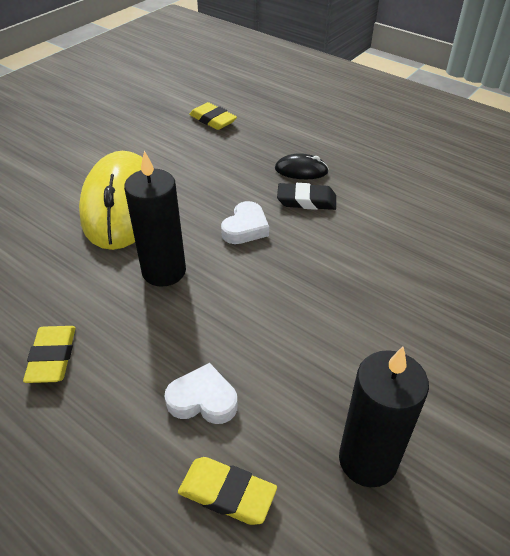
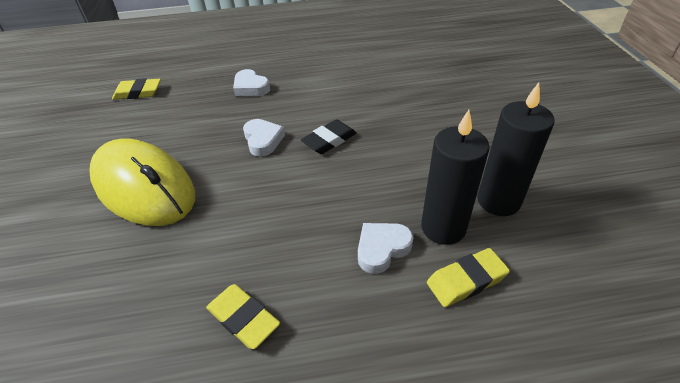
camera: 45 degrees left, 0 degrees up
black candle [124,151,186,287] -> black candle moved to [421,110,490,245]
black mouse [275,153,329,179] -> white heart [233,69,270,96]
black eraser [277,183,336,210] -> black eraser moved to [301,119,357,154]

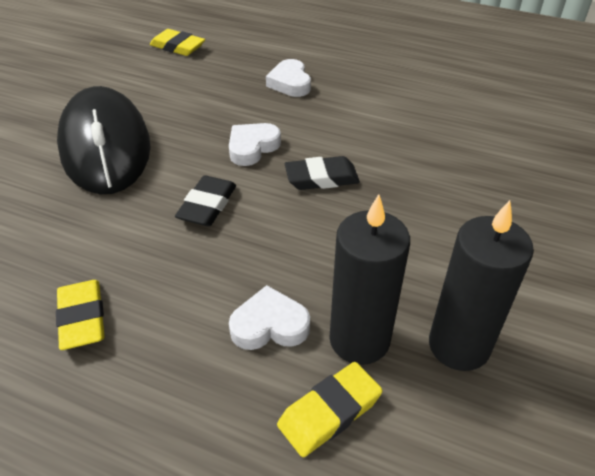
camera: 30 degrees right, 0 degrees up
yellow mouse [89,139,195,226] -> black mouse [57,86,151,194]
white heart [243,119,285,157] -> white heart turned 150 degrees counterclockwise [229,123,281,166]
yellow eraser [427,248,510,307] -> yellow eraser turned 45 degrees counterclockwise [277,362,383,457]
none -> black eraser [175,175,236,226]

